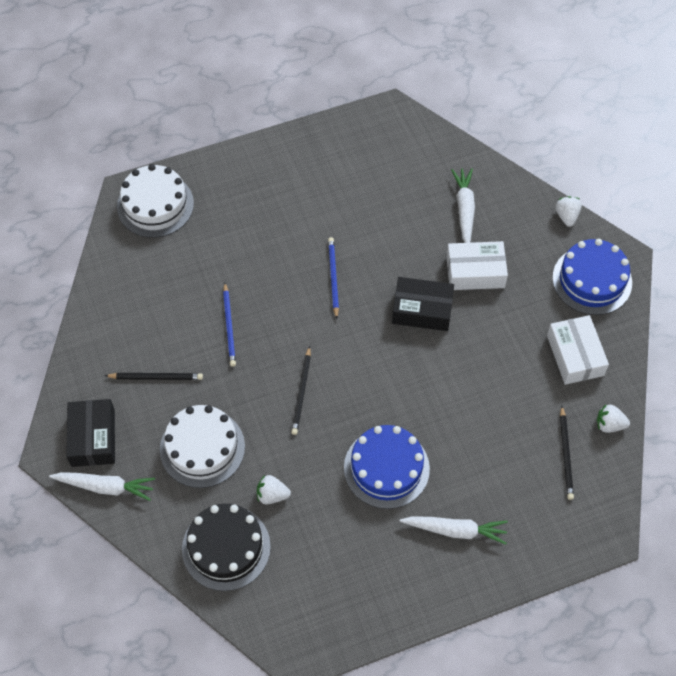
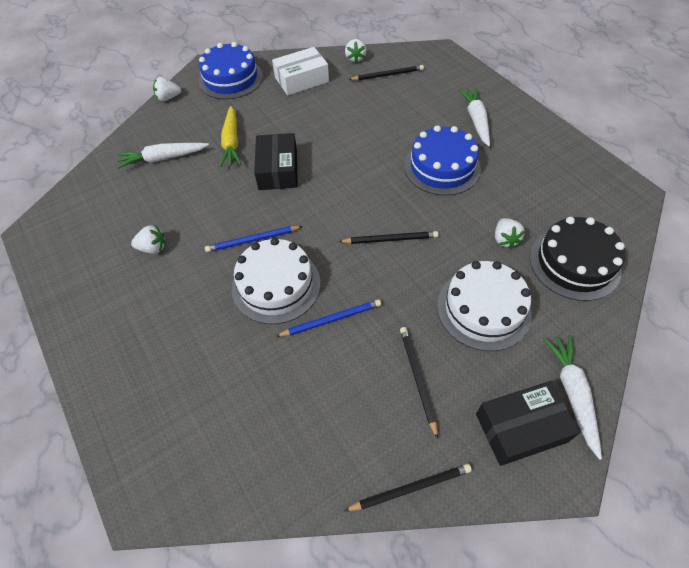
camera: 100 degrees left, 5 degrees down
white cake [117,164,194,238] -> white cake moved to [232,238,320,324]
white box [446,241,508,290] -> yellow carrot [220,106,241,167]
none -> white strawberry [131,225,166,254]
none -> black pencil [344,464,472,511]

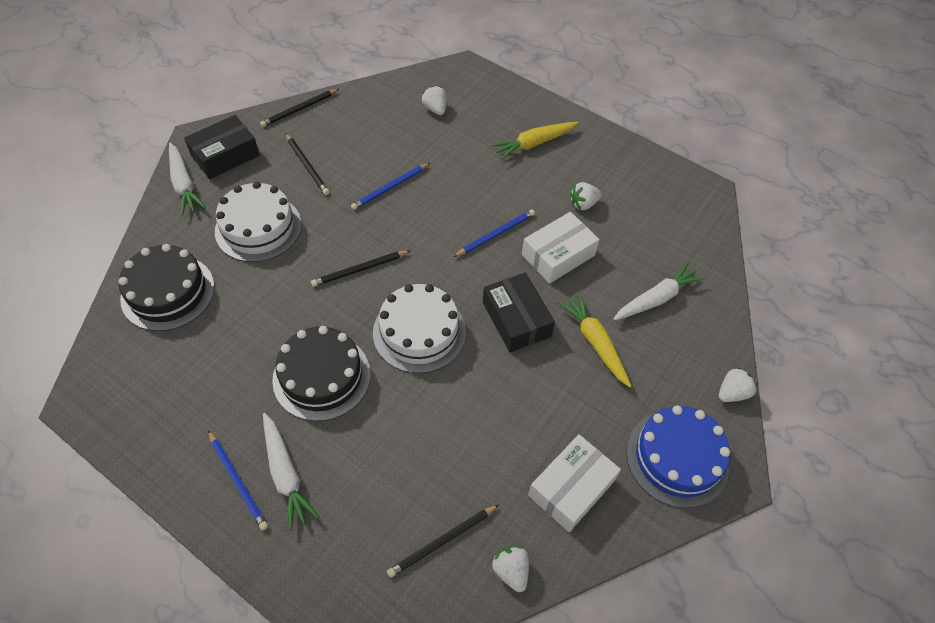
camera: 155 degrees right, 0 degrees up
white cake [232,238,320,324] -> white cake moved to [373,284,466,373]
blue cake [404,125,481,196] -> black cake [272,326,370,421]
white strawberry [495,218,525,249] -> white strawberry moved to [422,86,446,115]
none -> blue pencil [208,430,268,531]
none -> yellow carrot [491,122,578,160]
none -> white box [522,212,599,284]

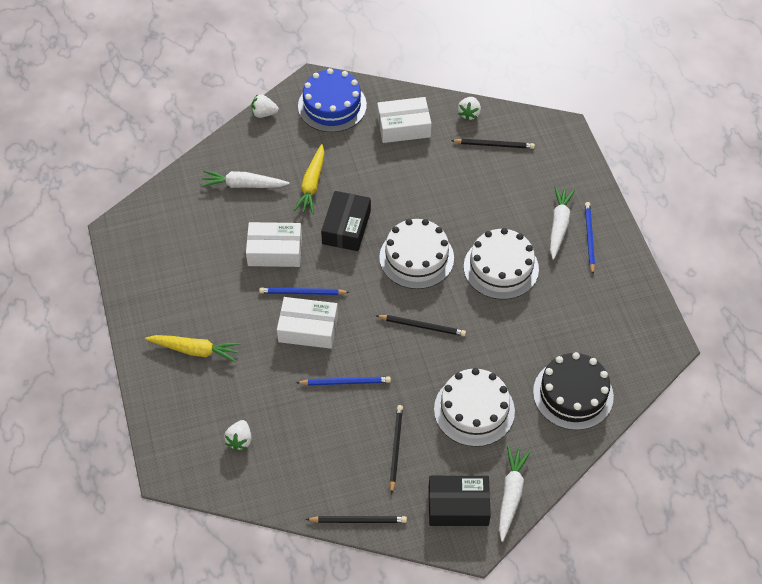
camera: 140 degrees left, 0 degrees up
black cake [272,326,370,421] -> white cake [464,228,539,300]
white strawberry [570,182,602,210] -> none
none -> white box [277,297,338,349]

